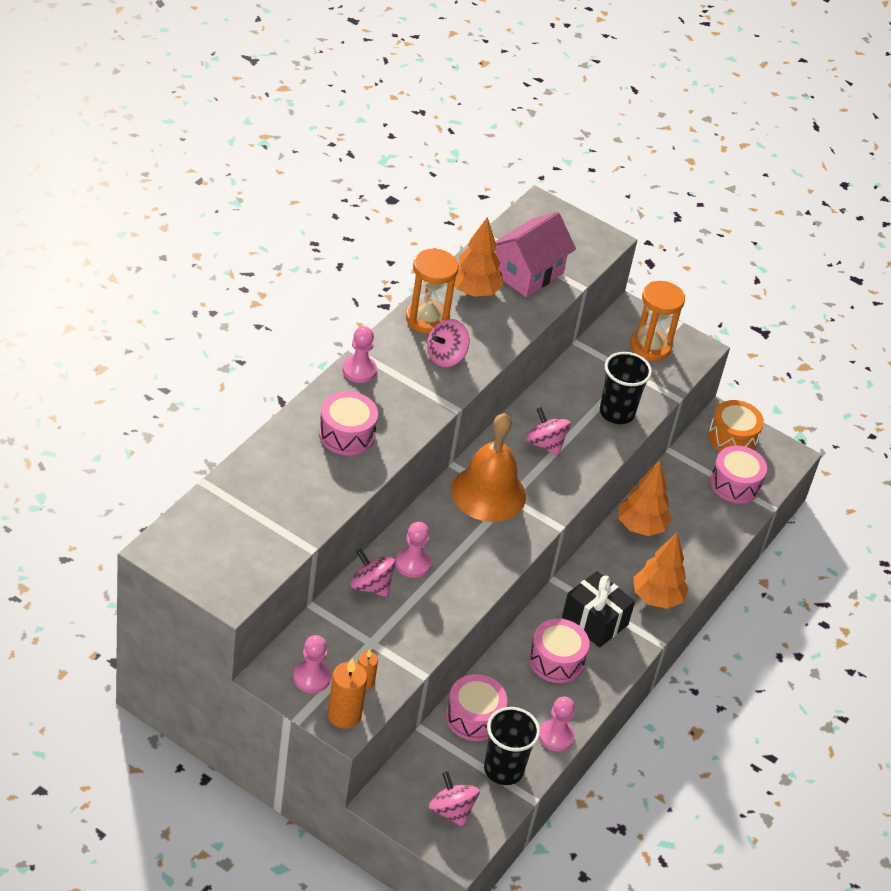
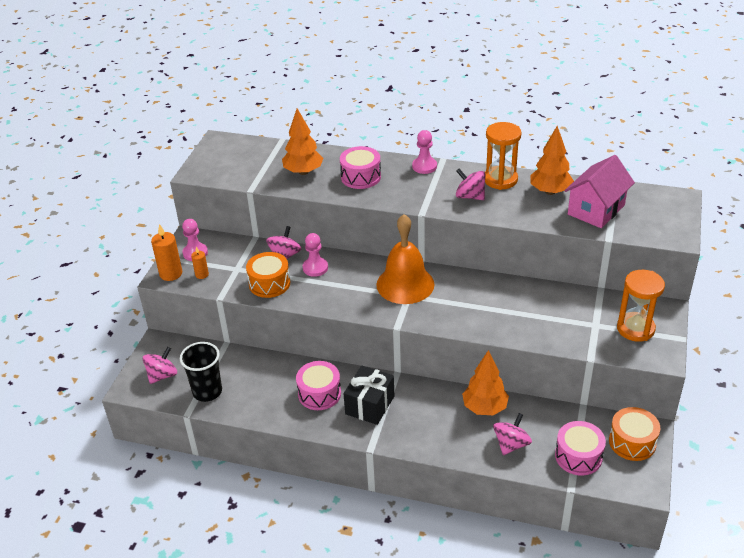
camera: 80 degrees right, 5 degrees down
pink drum [446,674,507,741] -> none
pink house [495,212,576,297] -> pink house turned 75 degrees counterclockwise [564,155,635,228]
pink spinning top [526,407,571,456] -> pink spinning top moved to [493,413,532,455]
pink pawn [539,697,575,751] -> none
black cup [600,352,652,424] -> none
orange tree [633,533,689,609] -> orange tree moved to [282,108,323,175]
none -> orange drum [246,252,290,298]

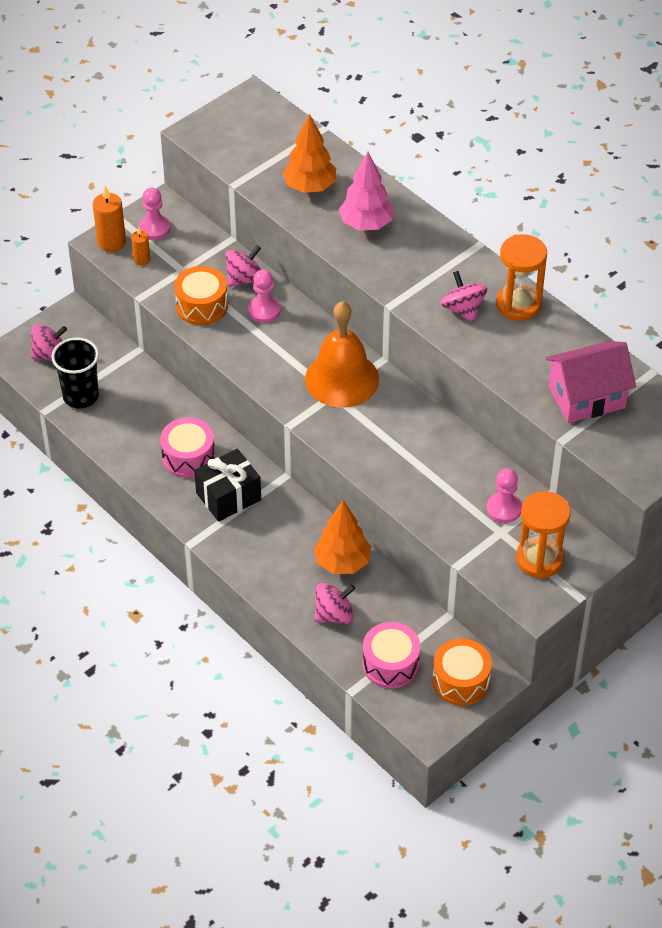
camera: 30 degrees right, 10 degrees up
pink drum [340,146,381,189] -> pink tree [339,152,394,231]
pink pawn [412,130,437,174] -> pink pawn moved to [487,468,522,523]
orange tree [530,126,574,195] -> none

